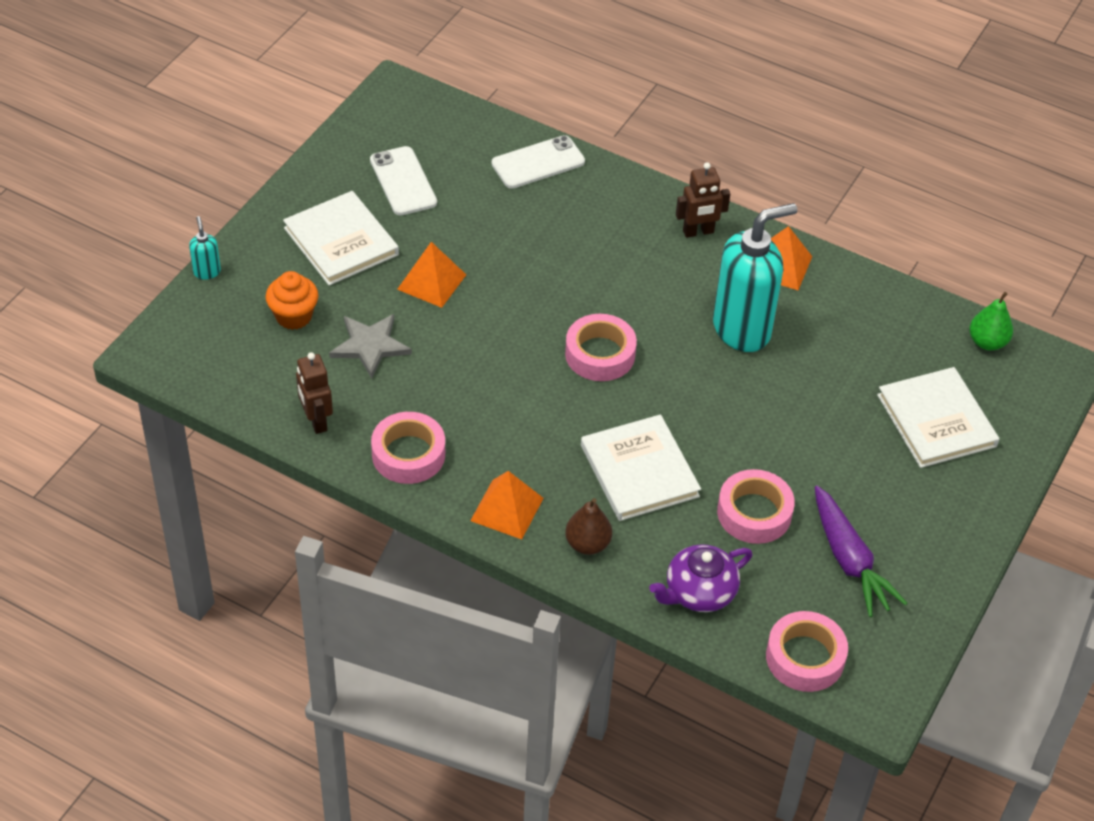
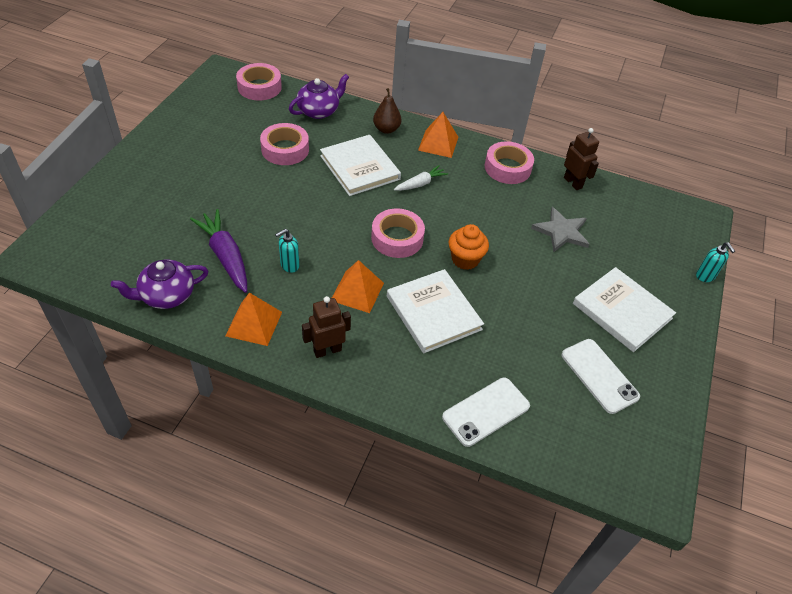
camera: 170 degrees right, 0 degrees up
orange cupcake [266,271,318,330] -> orange cupcake moved to [448,224,489,270]
orange pyramid [397,242,466,308] -> orange pyramid moved to [332,260,384,313]
turquoise soap dispenser [713,203,797,352] -> turquoise soap dispenser [275,229,299,273], size x0.41
purple carrot [815,486,908,617] -> purple carrot moved to [190,209,247,293]
white book [877,367,999,468] -> white book moved to [387,269,484,353]
green pear [970,292,1013,351] -> none
none -> purple teapot [111,260,208,309]
none -> white carrot [394,165,448,191]

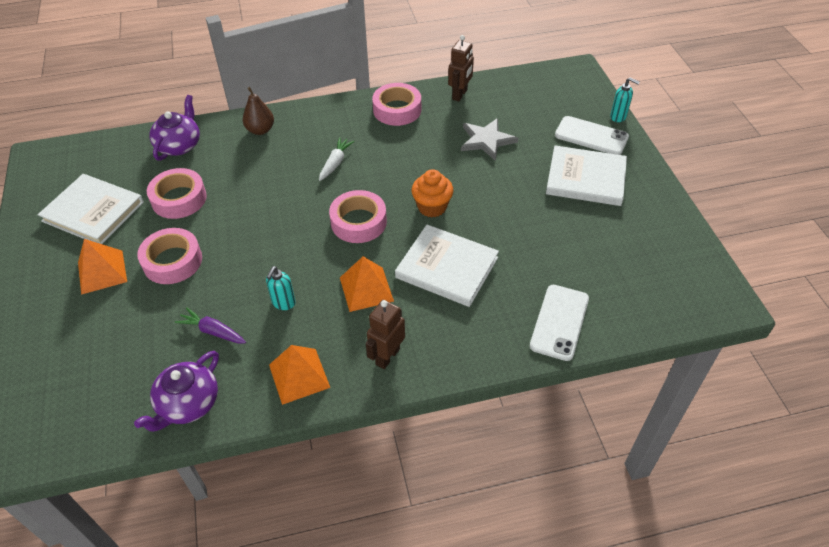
camera: 30 degrees left, 0 degrees up
purple carrot [190,209,247,293] -> purple carrot [175,308,246,343], size x0.59
pink tape [236,63,282,100] -> pink tape moved to [137,228,202,284]
white book [320,135,401,196] -> white book moved to [38,174,144,244]
orange pyramid [418,112,458,158] -> orange pyramid moved to [78,239,127,295]
white phone [562,339,640,414] -> white phone moved to [555,116,629,155]
brown robot [564,128,599,190] -> brown robot turned 90 degrees clockwise [448,35,474,101]

